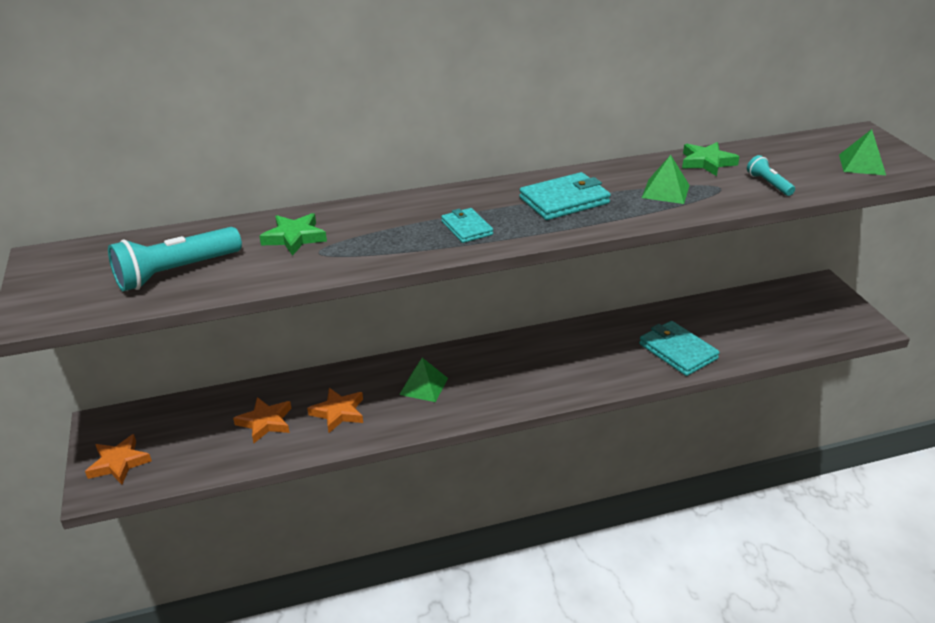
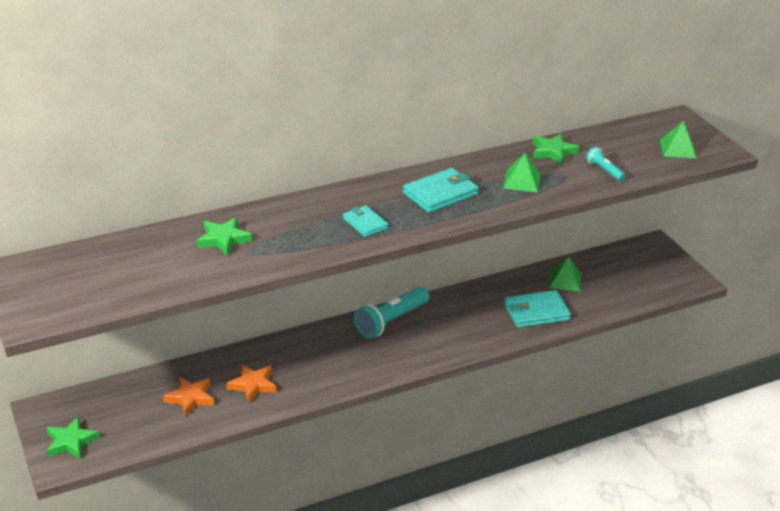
camera: 10 degrees left, 0 degrees up
orange star [85,434,152,485] -> green star [47,416,100,460]
turquoise flashlight [108,227,242,291] -> turquoise flashlight moved to [354,287,429,338]
green pyramid [399,358,448,402] -> green pyramid moved to [549,257,581,292]
turquoise wallet [639,321,720,376] -> turquoise wallet turned 60 degrees counterclockwise [504,290,571,328]

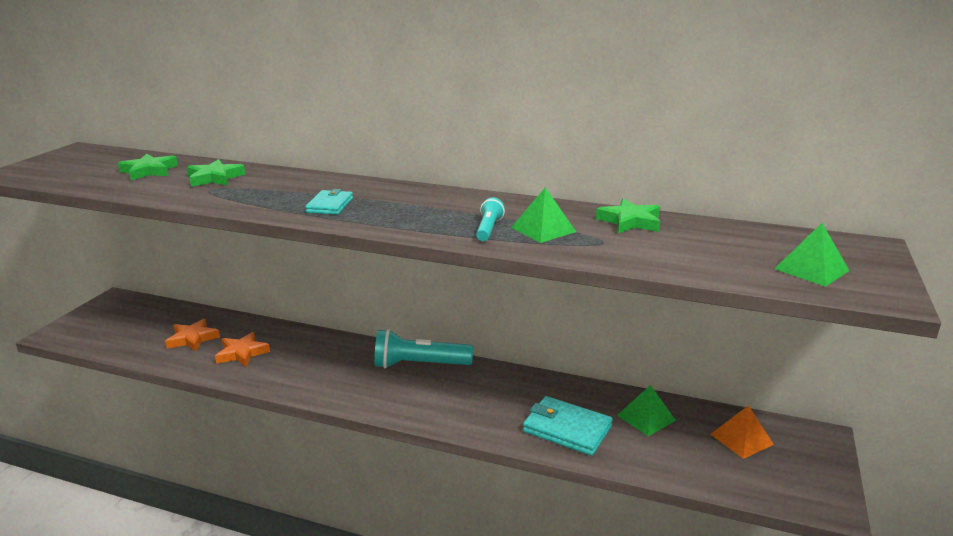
camera: 45 degrees right, 10 degrees down
green star [47,416,100,460] -> green star moved to [118,154,178,180]
turquoise wallet [403,168,479,213] -> none
turquoise flashlight [586,147,625,181] -> turquoise flashlight moved to [476,197,505,241]
none -> orange pyramid [711,405,774,459]

